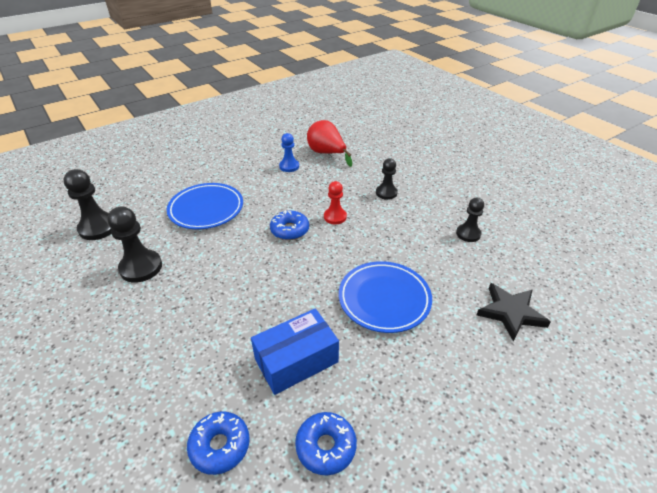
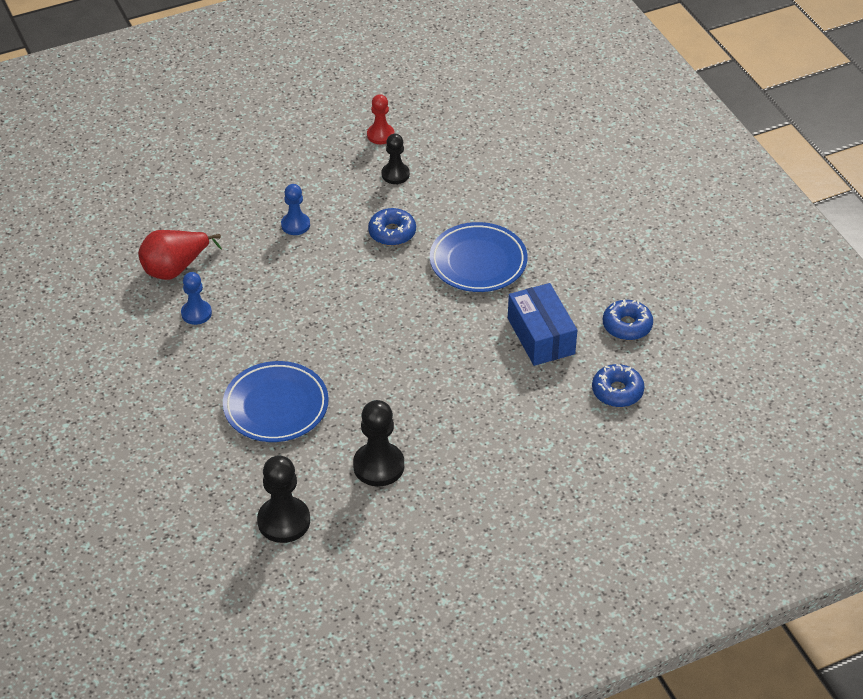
camera: 80 degrees left, 5 degrees up
blue donut [270,210,309,240] -> blue donut moved to [368,208,416,246]
red pawn [324,181,347,224] -> red pawn moved to [367,94,395,144]
black pawn [376,158,398,200] -> blue pawn [281,184,310,235]
black star [477,283,551,342] -> none

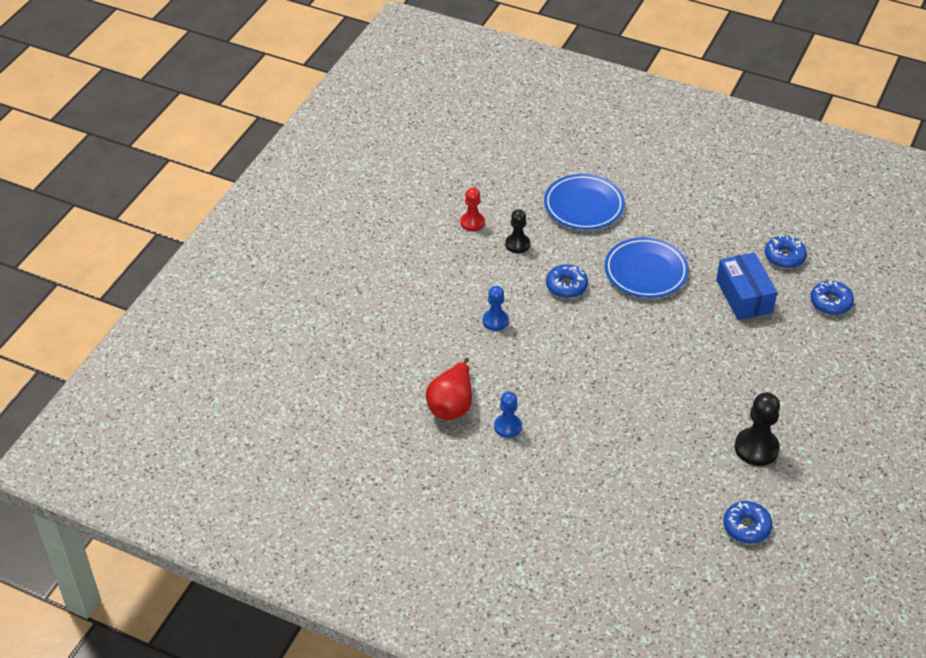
camera: 40 degrees left, 0 degrees up
blue plate [223,361,329,442] -> blue plate moved to [544,174,625,230]
black pawn [257,455,310,543] -> blue donut [723,501,772,544]
blue box [508,283,577,366] -> blue box turned 45 degrees clockwise [716,252,777,320]

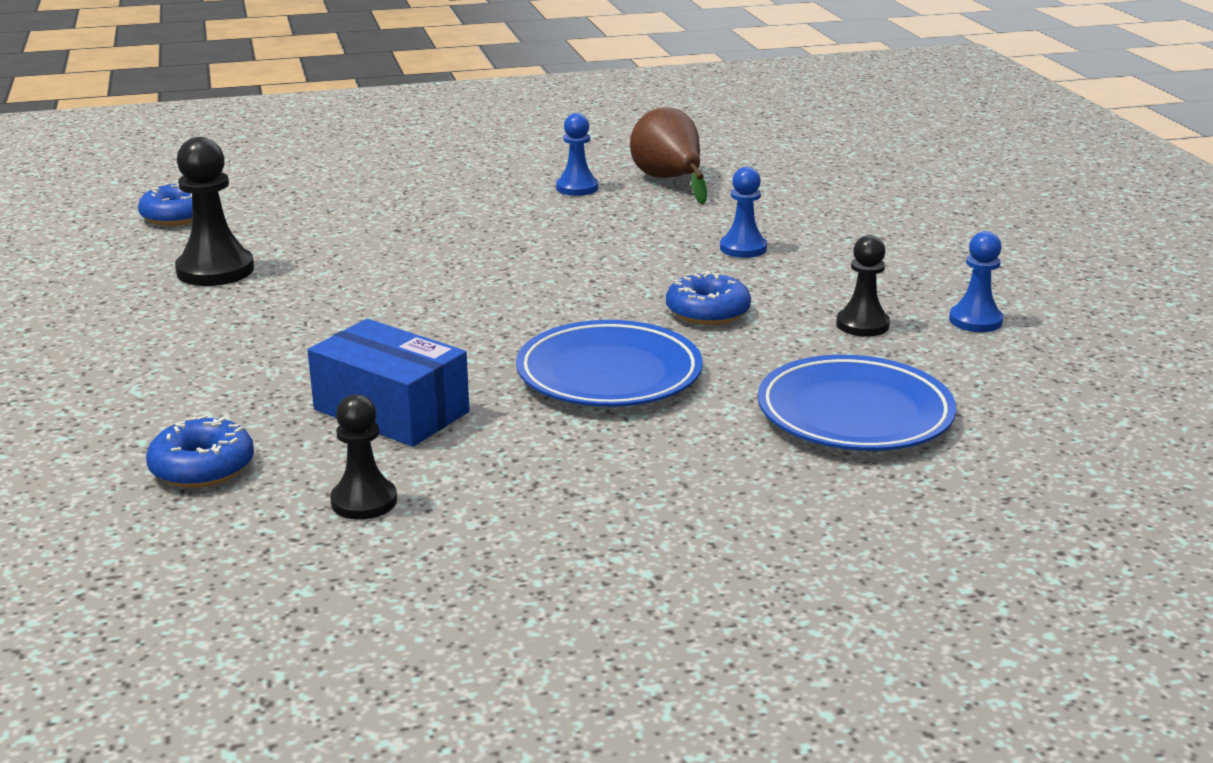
camera: 140 degrees right, 20 degrees down
red pear [426,358,472,420] -> brown pear [630,107,707,204]
red pawn [460,188,485,231] -> blue pawn [949,231,1003,332]
blue donut [765,235,807,268] -> black pawn [330,394,397,520]

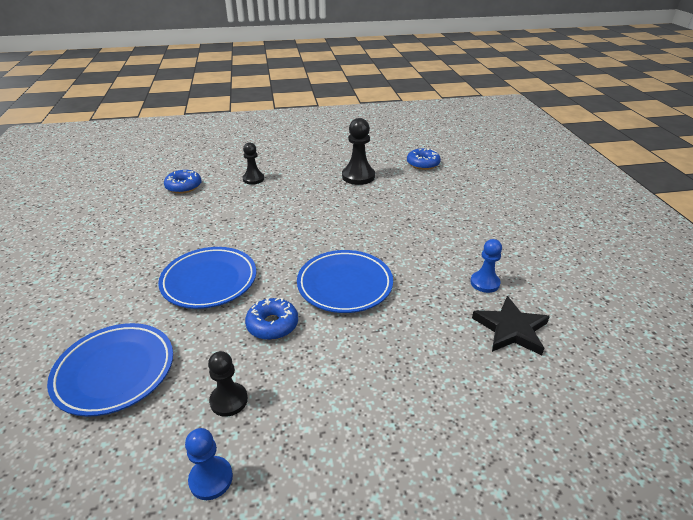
camera: 95 degrees right, 10 degrees up
blue box [308,319,470,447] -> none
black pawn [330,394,397,520] -> black pawn moved to [243,142,264,185]
brown pear [630,107,707,204] -> black star [472,296,550,355]
blue pawn [720,167,767,258] -> none
none -> blue plate [297,250,393,313]

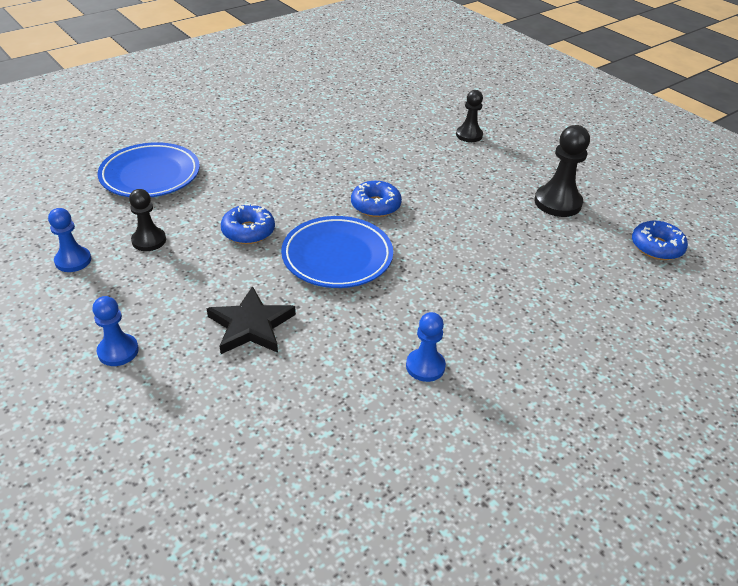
camera: 60 degrees right, 5 degrees up
blue plate [158,247,256,309] -> none
blue donut [164,170,202,194] -> blue donut moved to [351,181,402,217]
black star [472,296,550,355] -> black star moved to [207,286,296,354]
none -> blue pawn [92,296,139,366]

